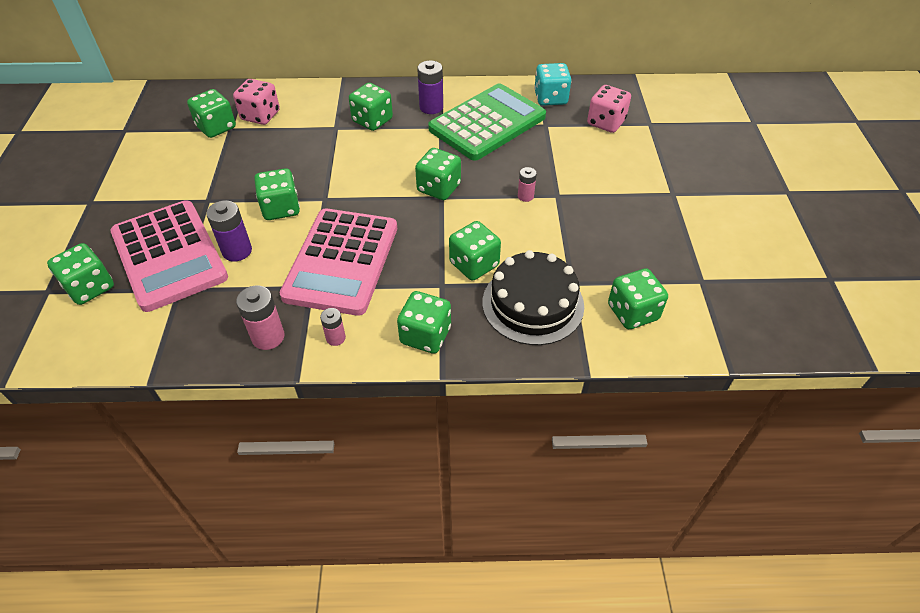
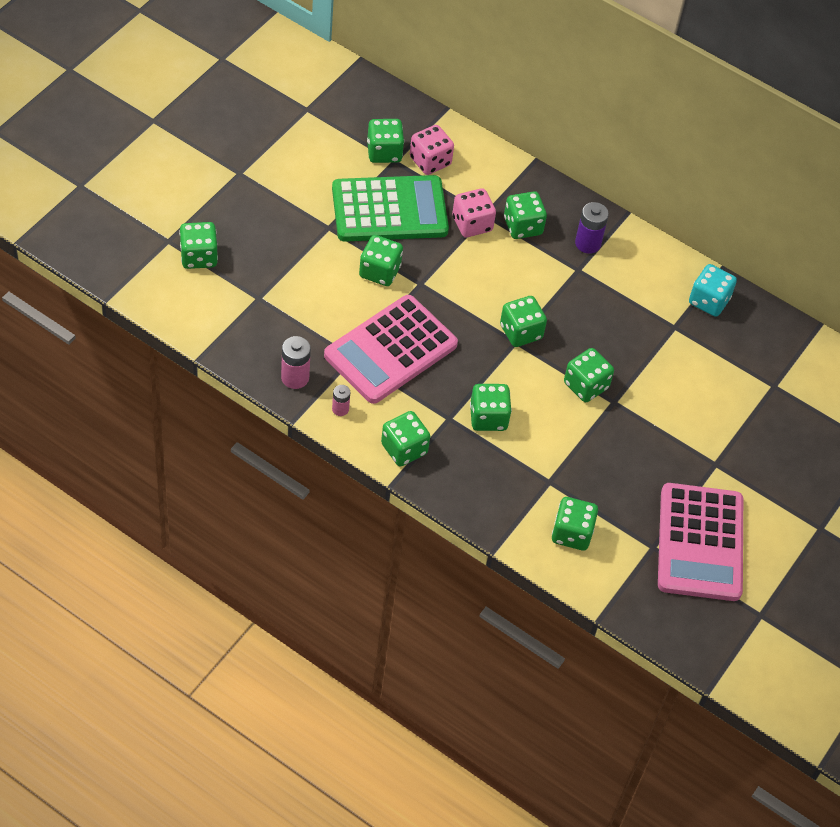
camera: 30 degrees right, 5 degrees up
pink calculator [111,200,228,312] -> pink calculator moved to [658,483,743,601]
purple battery [206,200,252,262] -> none
green calculator [428,83,546,161] -> green calculator moved to [332,175,449,242]
black cake [482,250,584,345] -> none
pink battery [518,167,537,202] -> green dice [564,348,614,402]
pink dice [587,85,631,133] -> pink dice moved to [452,188,496,237]

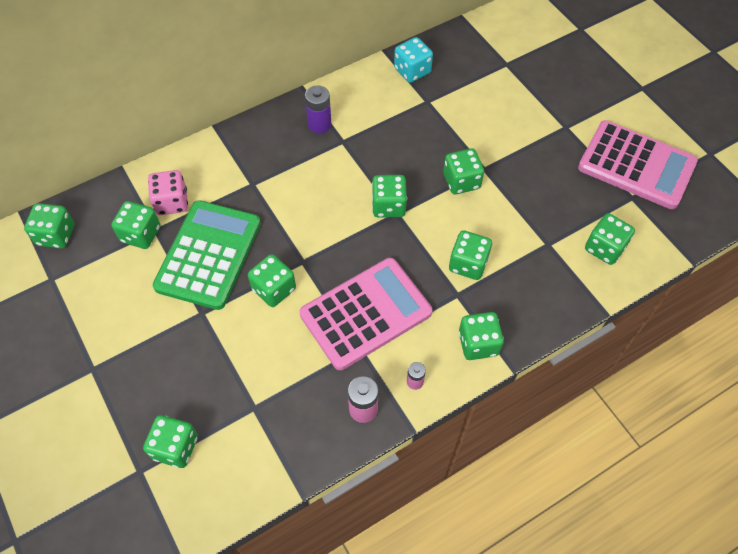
camera: 60 degrees left, 5 degrees up
pink calculator [324,295,458,404] -> pink calculator turned 105 degrees counterclockwise [299,258,432,370]
pink dice [452,188,496,237] -> none
green dice [504,191,547,239] -> green dice moved to [24,203,74,249]

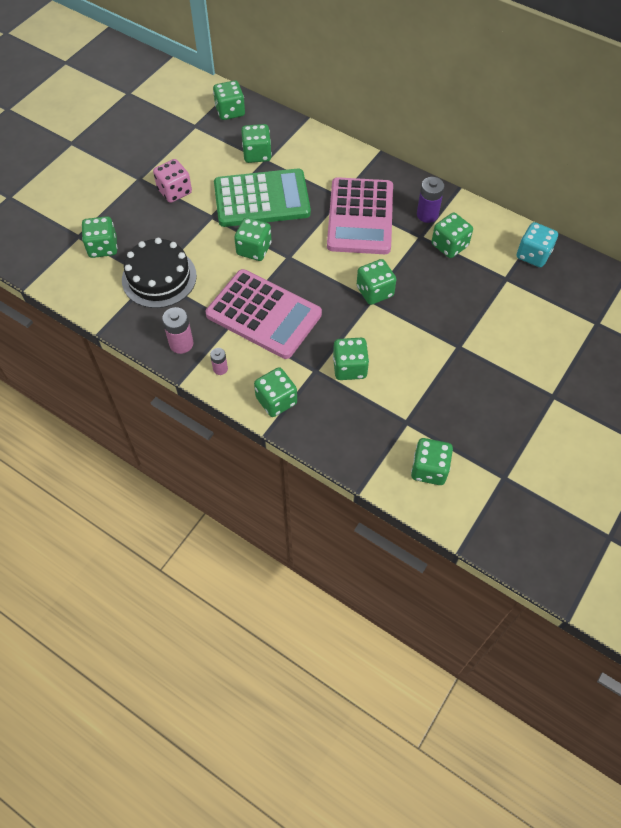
camera: 65 degrees right, 0 degrees up
pink dice [148,170,188,215] -> pink dice moved to [153,159,192,203]
green dice [443,148,484,194] -> green dice moved to [432,213,473,258]
pink calculator [578,120,698,209] -> pink calculator moved to [327,177,393,254]
none -> black cake [122,238,197,308]

